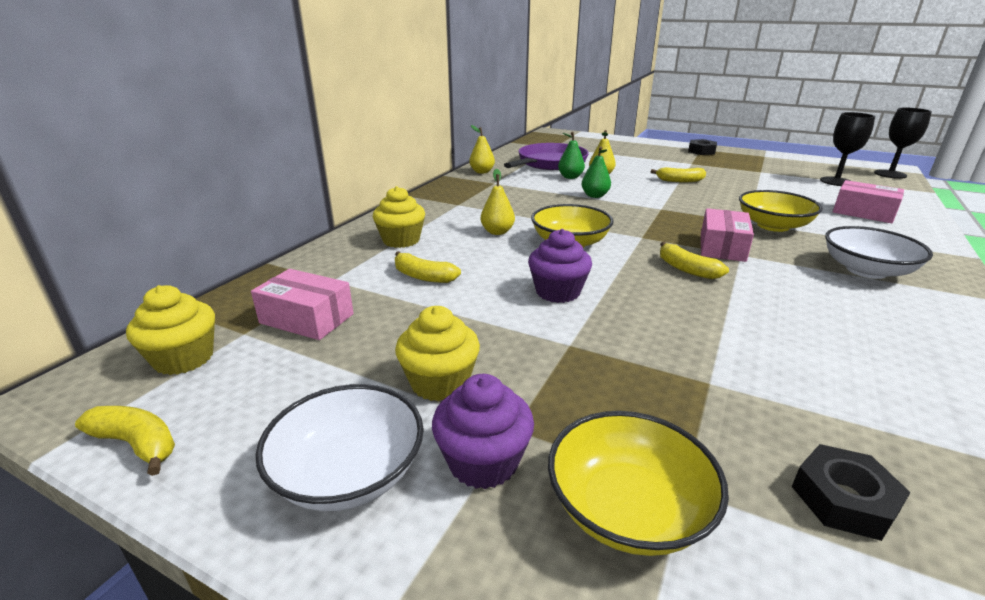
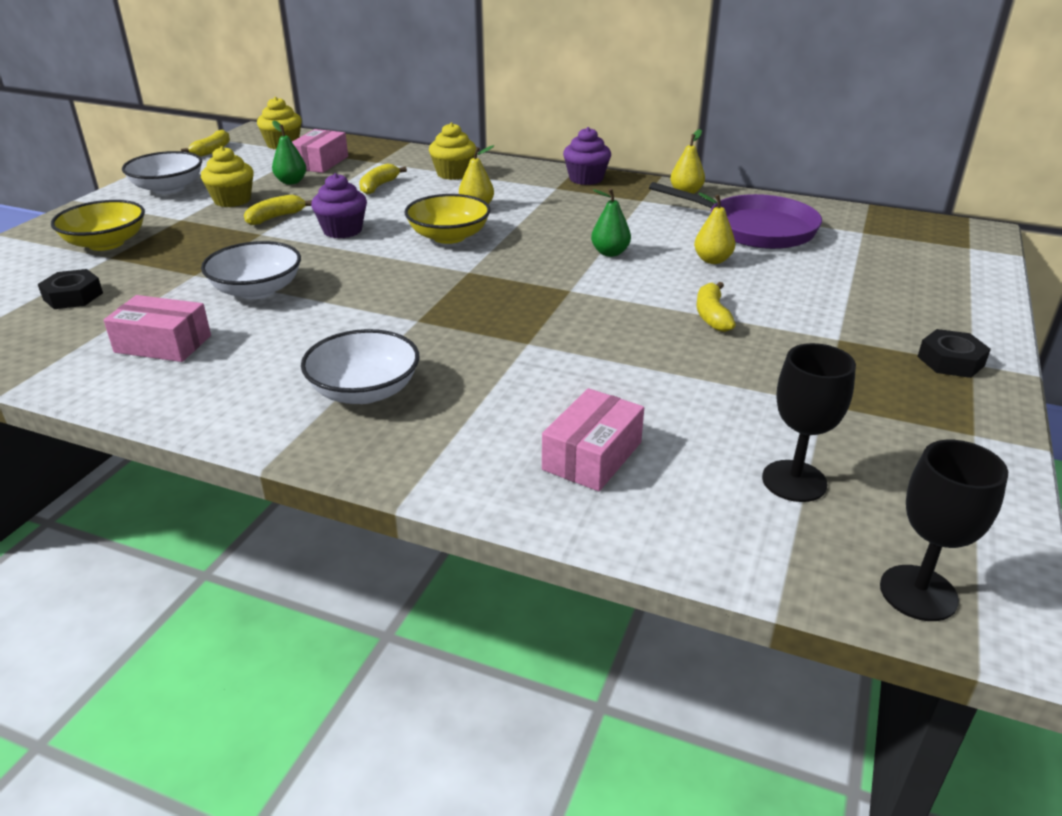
camera: 85 degrees right, 5 degrees up
purple cupcake [432,374,534,489] -> purple cupcake moved to [563,127,611,185]
green pear [558,132,585,179] -> green pear moved to [272,120,306,185]
yellow banana [660,242,729,279] -> yellow banana moved to [244,195,312,225]
pink box [701,208,754,262] -> pink box moved to [104,295,211,362]
yellow bowl [739,190,823,232] -> none
none -> white bowl [201,241,301,299]

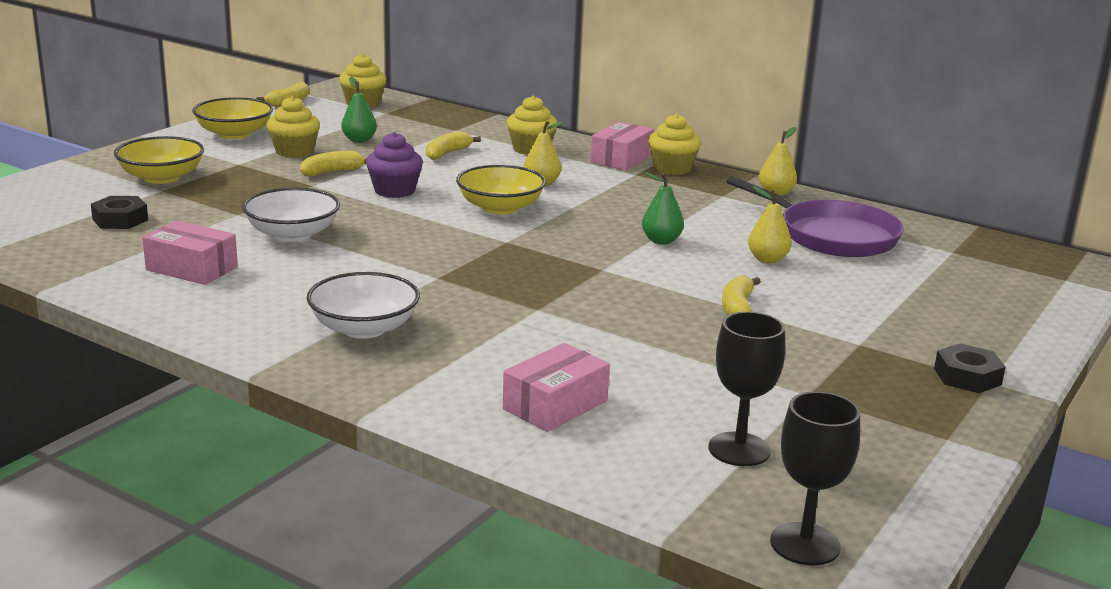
camera: 10 degrees right, 10 degrees down
white bowl [122,151,202,194] -> yellow bowl [192,97,273,139]
pink box [292,129,348,173] -> pink box moved to [590,122,654,170]
purple cupcake [563,127,611,185] -> yellow cupcake [648,113,701,175]

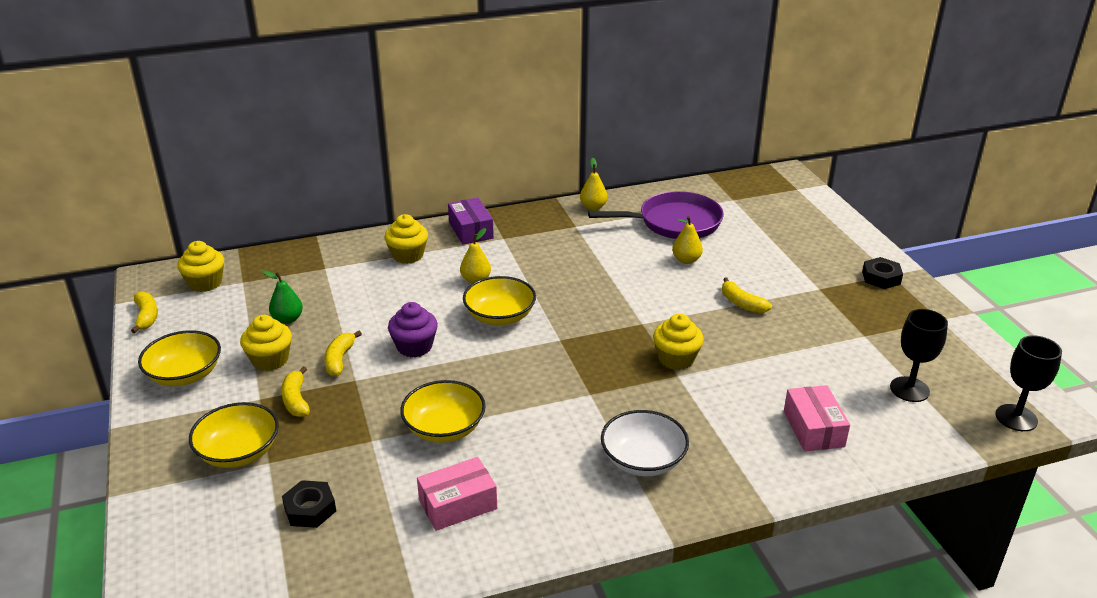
camera: 50 degrees left, 10 degrees up
white bowl [242,188,340,242] -> yellow bowl [400,380,486,443]
yellow banana [426,131,481,160] -> yellow banana moved to [281,367,310,417]
pink box [590,122,654,170] -> purple box [448,198,494,245]
green pear [642,172,684,244] -> none
yellow cupcake [648,113,701,175] -> yellow cupcake moved to [653,314,704,370]

